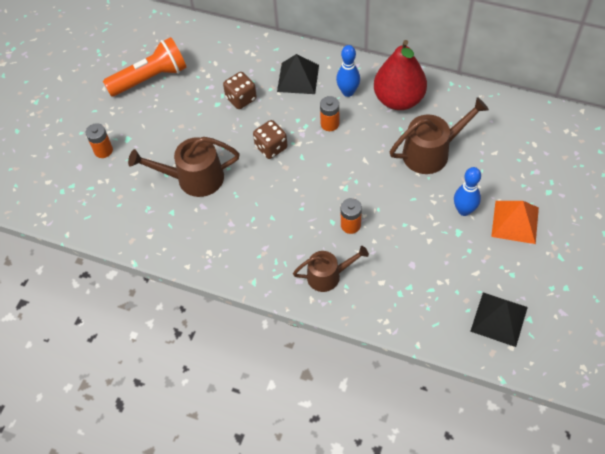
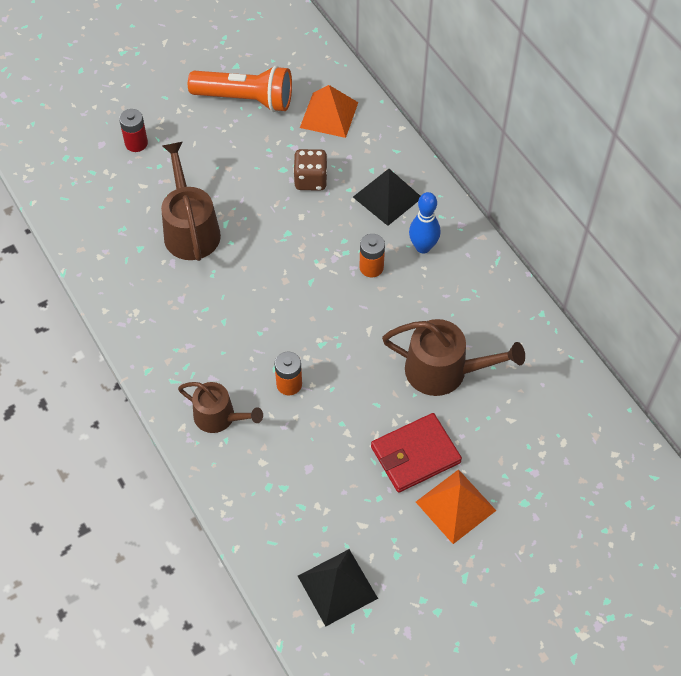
camera: 35 degrees right, 0 degrees up
orange battery [85,123,113,158] -> red battery [119,109,148,152]
brown watering can [128,137,240,197] -> brown watering can turned 45 degrees clockwise [161,142,221,261]
brown dice [253,120,287,159] -> none
red pear [374,40,427,110] -> none
blue bowling pin [454,167,481,216] -> red wallet [371,413,462,493]
none -> orange pyramid [300,85,358,138]

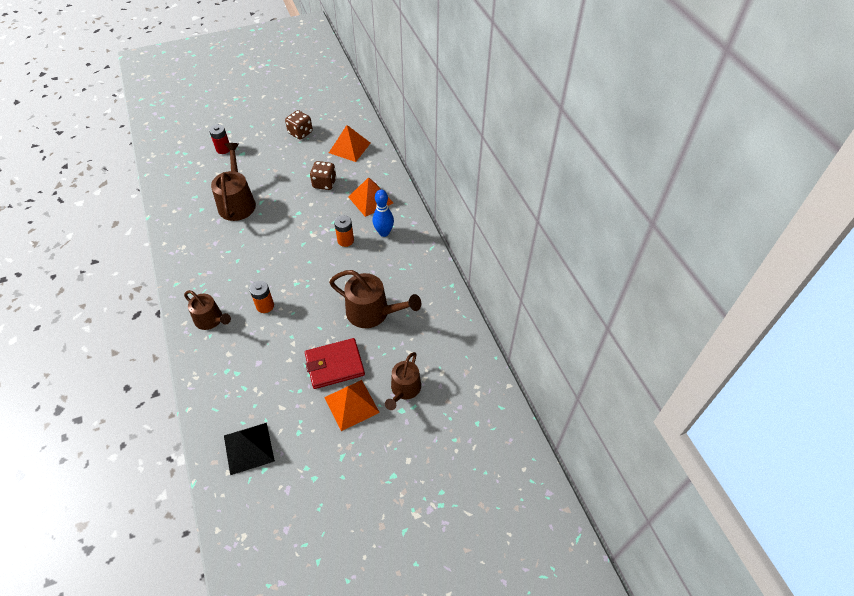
camera: 10 degrees right, 5 degrees down
orange flashlight [188,65,292,112] -> brown dice [285,110,313,140]
black pyramid [353,169,420,226] -> orange pyramid [348,177,393,217]
none -> brown watering can [385,352,421,410]

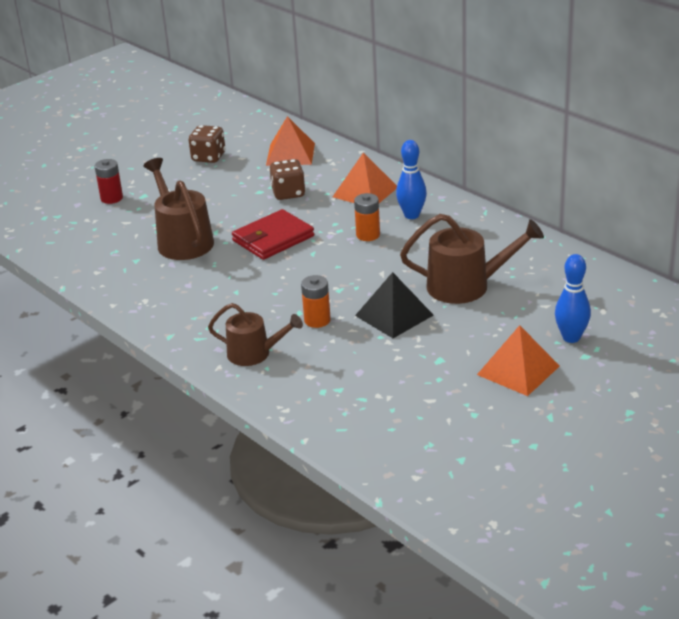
camera: 20 degrees left, 20 degrees down
black pyramid [224,423,275,475] -> black pyramid moved to [355,272,434,338]
red wallet [305,338,365,389] -> red wallet moved to [232,209,314,260]
brown watering can [385,352,421,410] -> blue bowling pin [555,254,591,343]

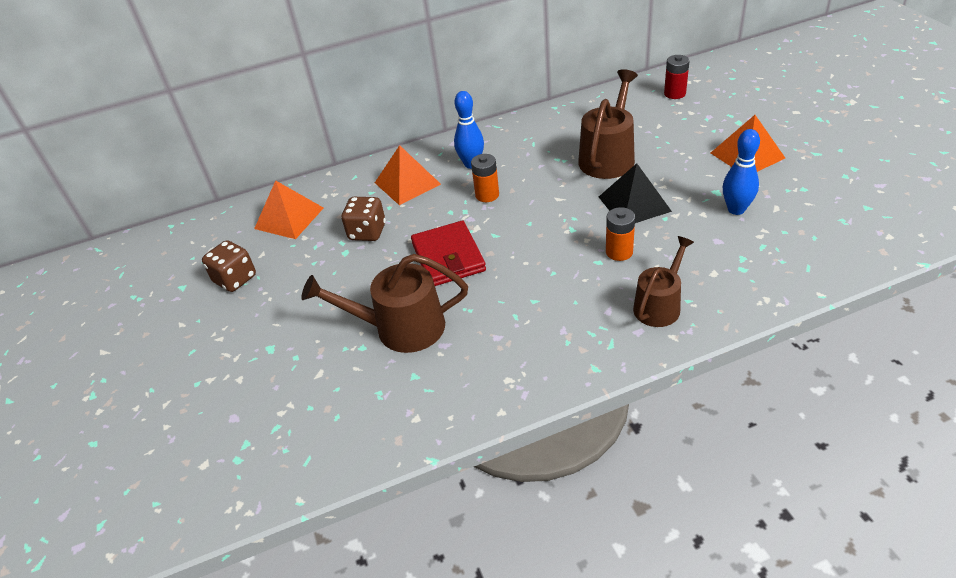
camera: 65 degrees left, 10 degrees up
red battery [95,159,123,204] -> red battery moved to [664,55,690,99]
blue bowling pin [555,254,591,343] -> blue bowling pin moved to [723,129,760,215]

